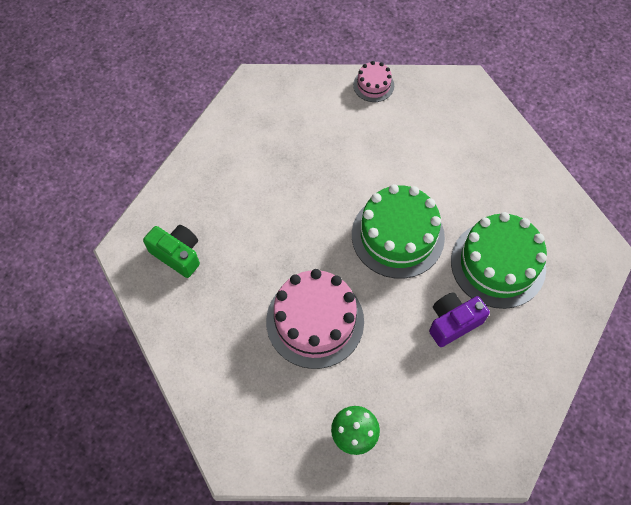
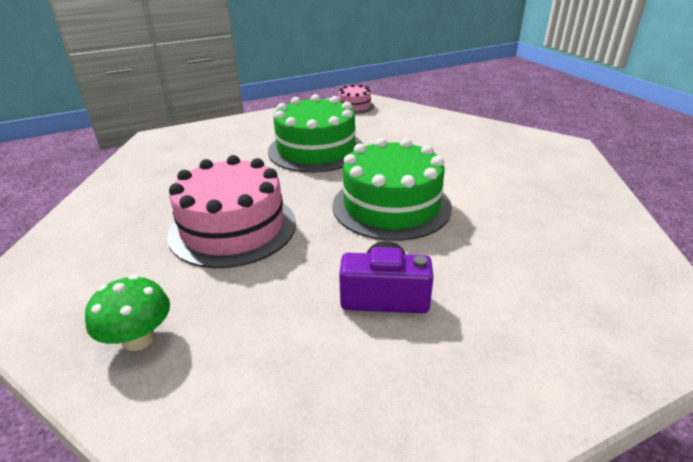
camera: 35 degrees right, 30 degrees down
green camera [143,225,200,278] -> none
pink cake [353,61,394,102] -> pink cake moved to [339,84,374,114]
green cake [451,212,547,309] -> green cake moved to [268,94,363,173]

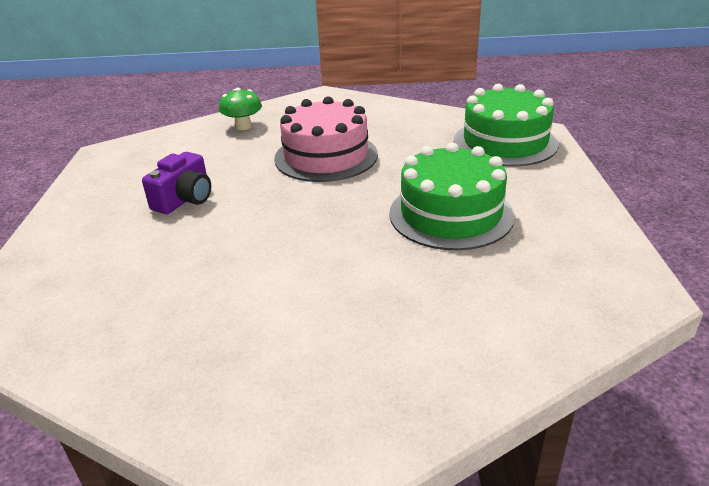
camera: 115 degrees right, 0 degrees up
green cake [332,138,452,241] -> green cake moved to [454,84,559,167]
pink cake [339,84,374,114] -> none

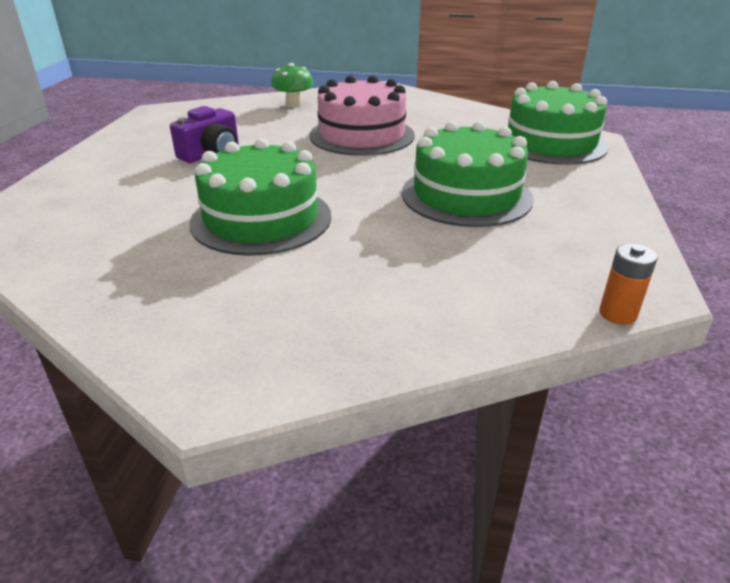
camera: 10 degrees right, 0 degrees up
none -> green cake [189,138,331,256]
none -> orange battery [599,243,657,325]

